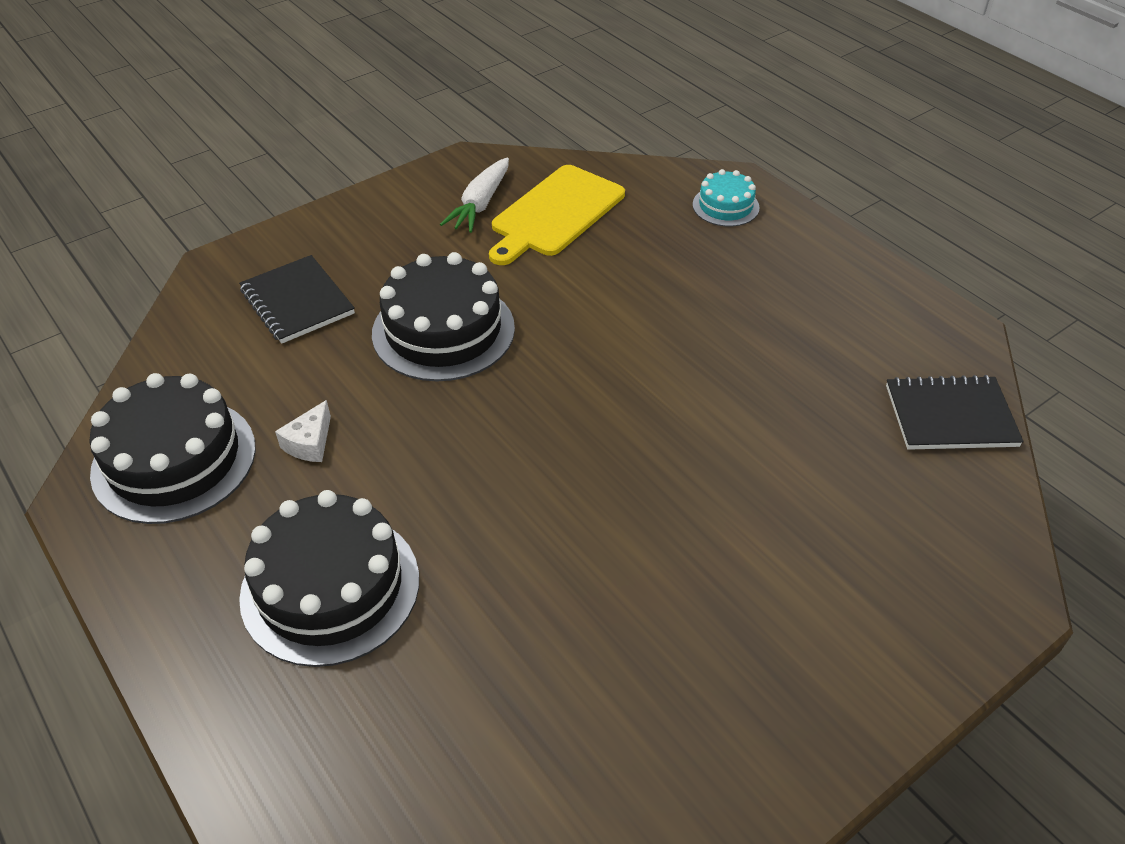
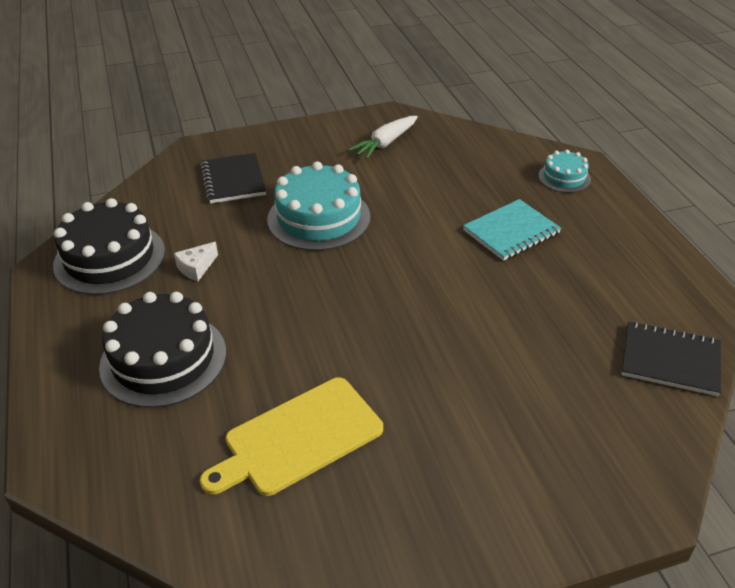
camera: 20 degrees right, 5 degrees down
black cake [372,252,515,381] -> turquoise cake [267,161,370,251]
yellow cutting board [489,165,625,265] -> yellow cutting board moved to [200,377,383,496]
none -> turquoise notebook [463,199,561,261]

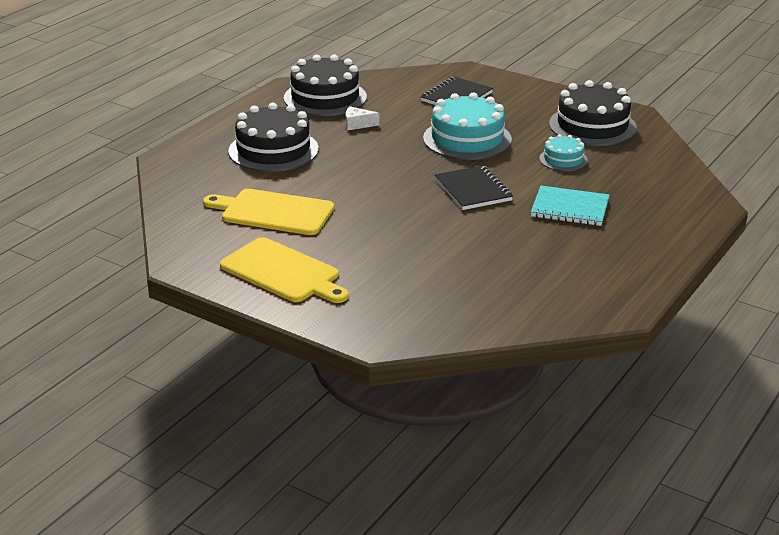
camera: 50 degrees right, 10 degrees down
white carrot [348,116,418,159] -> black cake [549,80,637,146]
turquoise cake [538,150,591,193] -> turquoise cake moved to [539,134,588,171]
black notebook [622,321,721,396] -> black notebook moved to [435,165,513,210]
none -> yellow cutting board [220,237,349,303]

